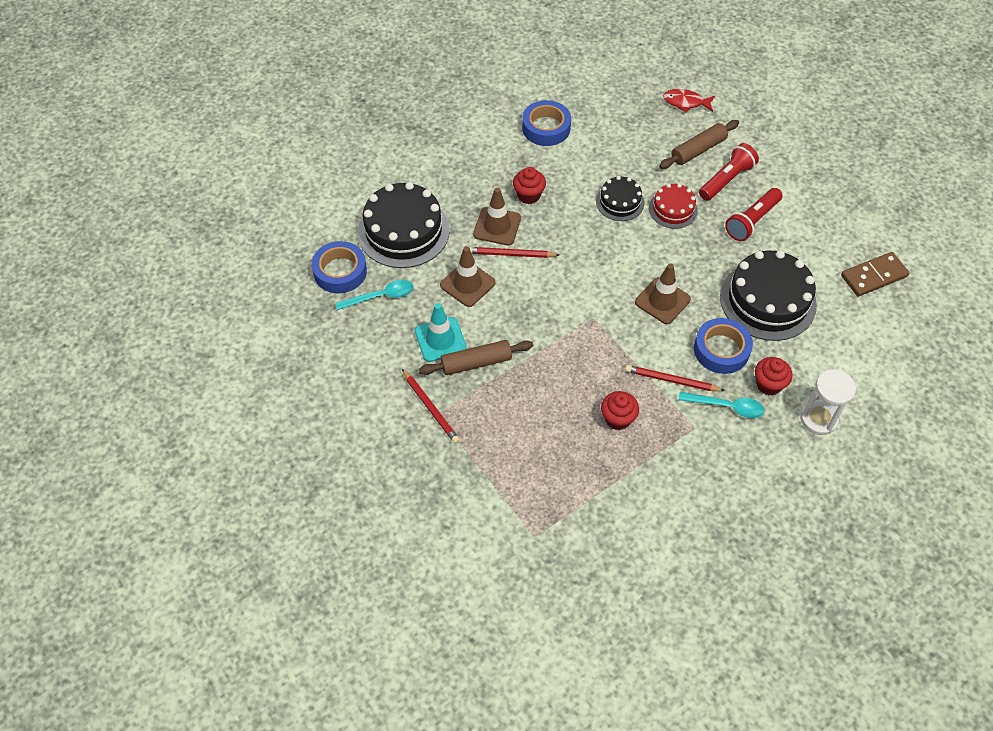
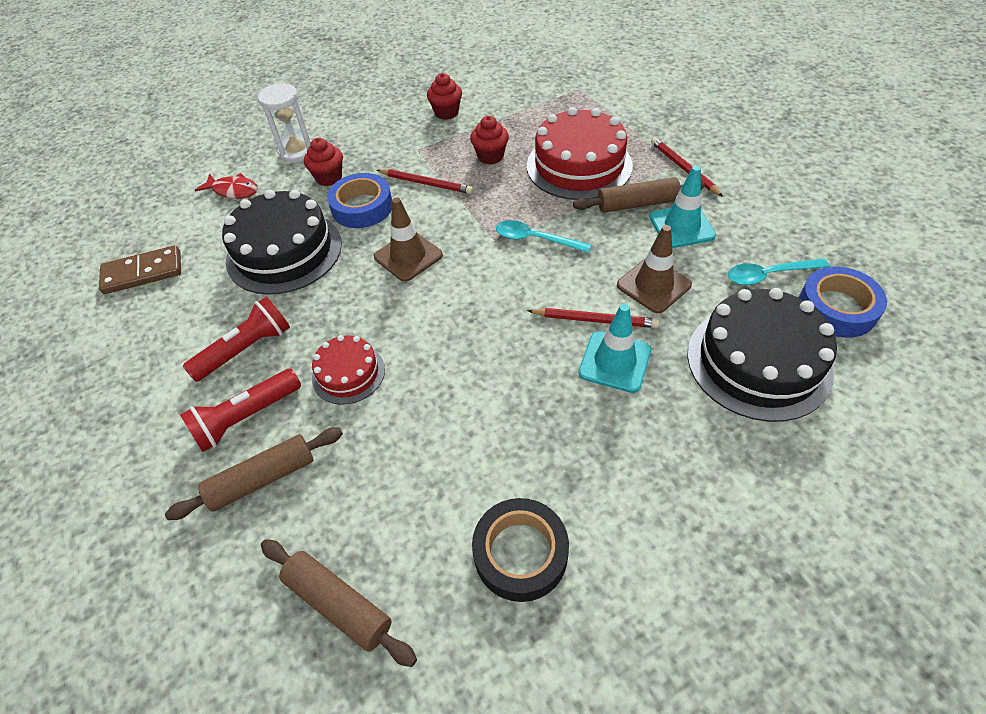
camera: 170 degrees left, 5 degrees down
brown traffic cone [473,187,521,245] -> turquoise traffic cone [579,304,651,393]
red cupcake [513,167,546,204] -> red cupcake moved to [427,73,462,120]
blue tape [522,100,571,146] -> black tape [472,498,569,602]
black cake [596,176,644,221] -> none
red fish [663,89,715,113] -> red fish moved to [195,173,258,199]
turquoise spoon [678,392,764,418] -> turquoise spoon moved to [496,220,591,253]
none -> brown rolling pin [261,539,417,667]
none -> red cake [527,107,633,200]

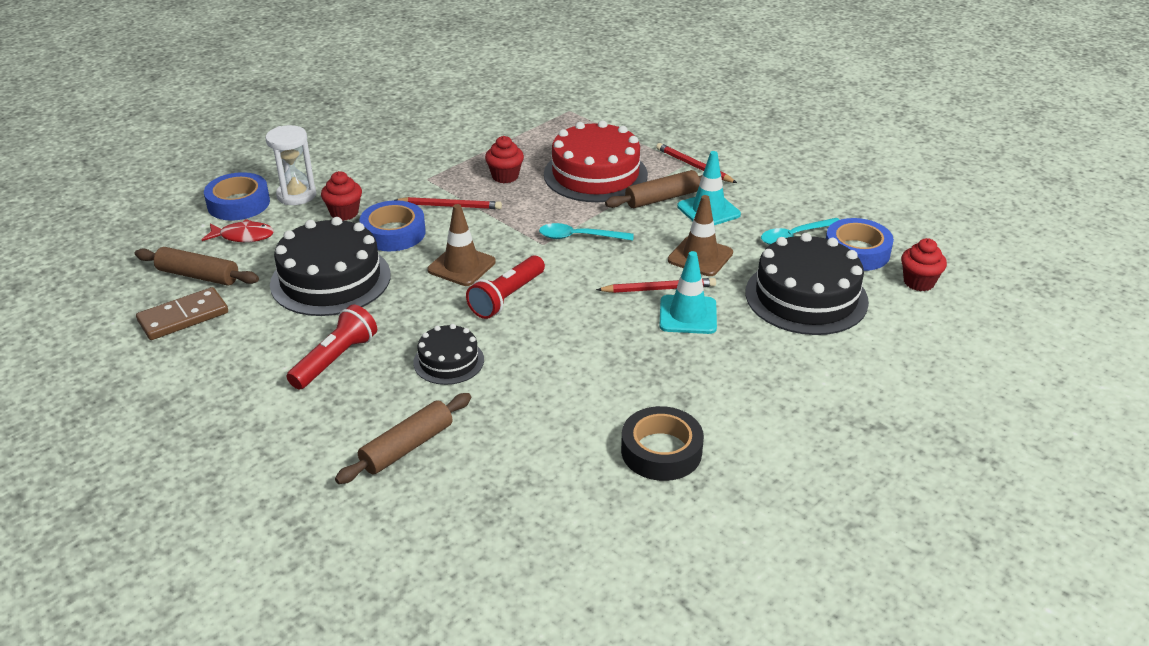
camera: 20 degrees left, 15 degrees down
red flashlight [180,369,301,452] -> red flashlight moved to [466,255,545,319]
brown rolling pin [261,539,417,667] -> brown rolling pin moved to [135,247,259,286]
red cake [312,335,385,405] -> black cake [413,324,484,385]
red cupcake [427,73,462,120] -> red cupcake moved to [901,238,947,291]
none -> blue tape [204,172,270,221]

